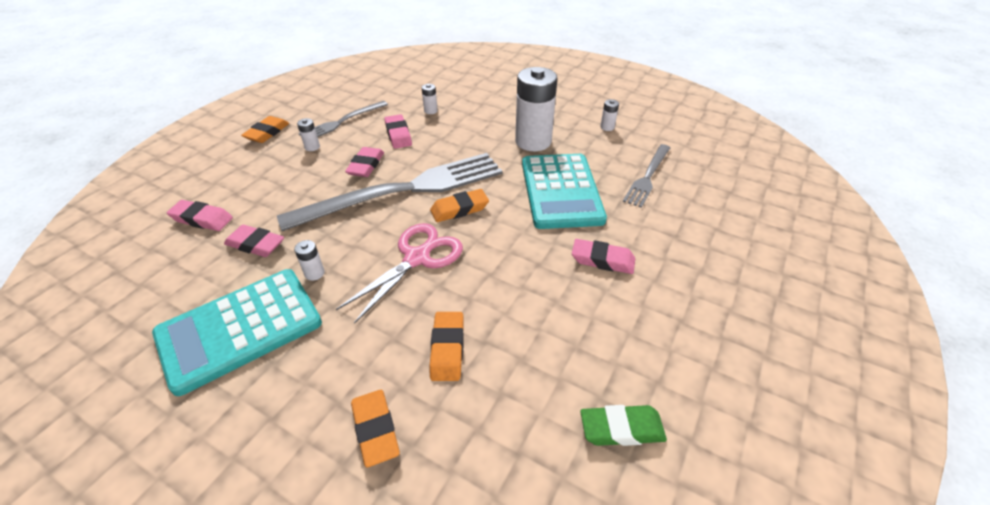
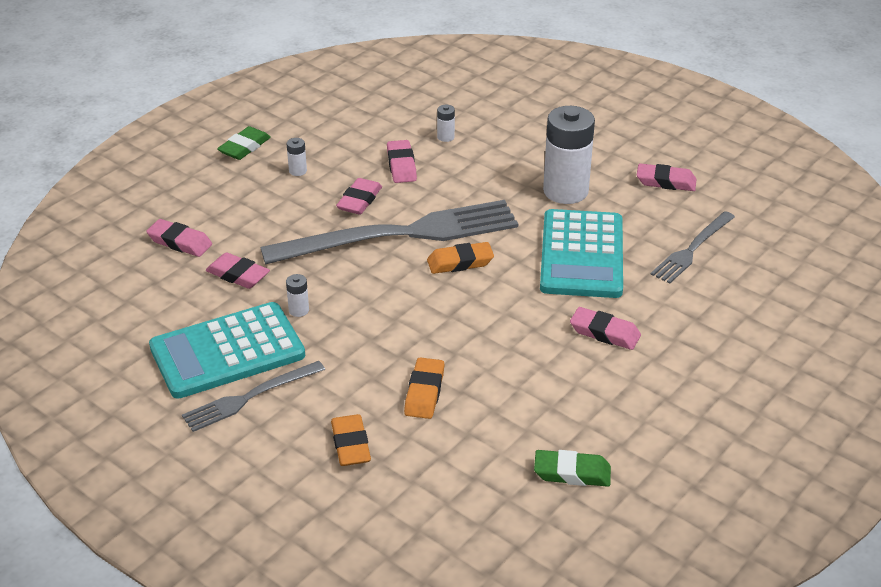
camera: 10 degrees right, 5 degrees down
orange eraser [241,116,289,143] -> green eraser [217,126,271,160]
grey fork [298,101,388,137] -> grey fork moved to [182,361,325,432]
pink scissors [336,223,463,324] -> none
white battery [600,99,619,131] -> pink eraser [637,163,696,191]

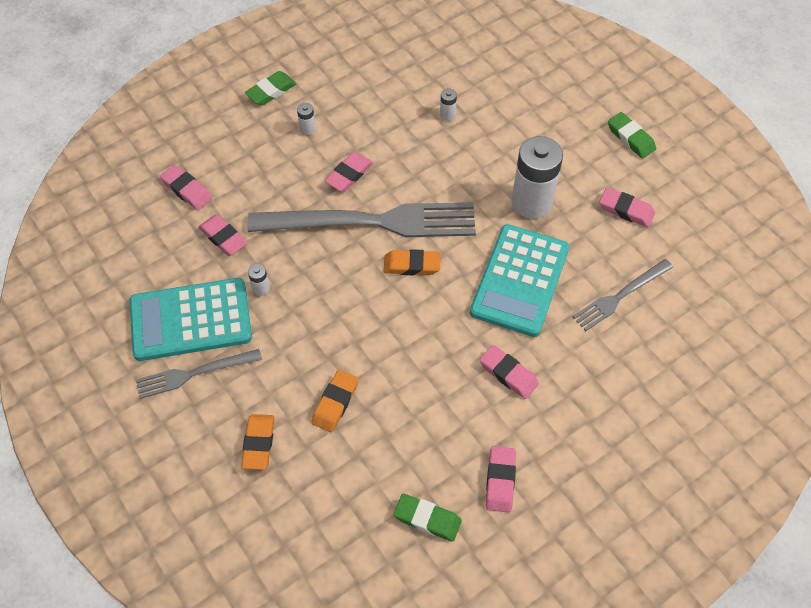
camera: 15 degrees right, 20 degrees up
pink eraser [387,140,417,183] -> pink eraser moved to [486,446,516,513]
none -> green eraser [608,112,656,159]

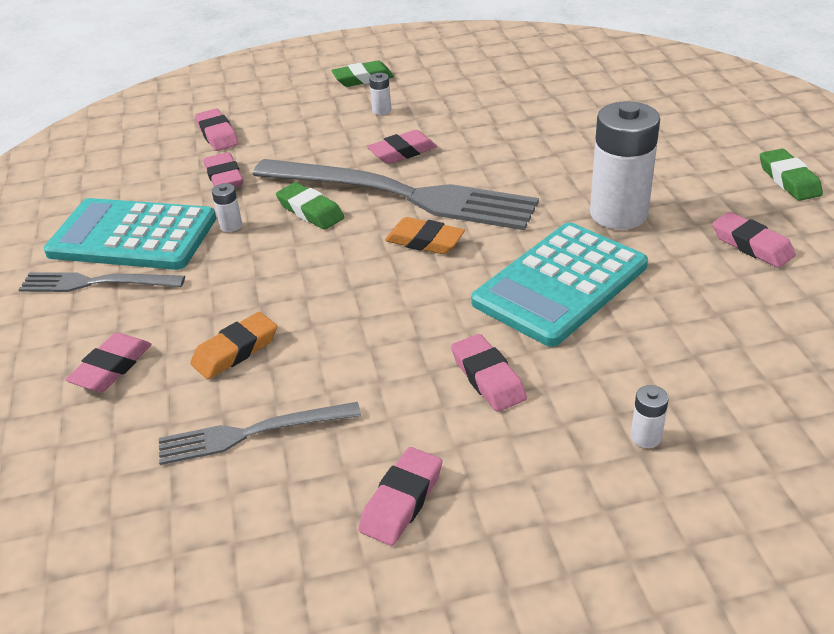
camera: 25 degrees right, 20 degrees down
orange eraser [241,414,275,470] -> pink eraser [65,332,151,392]
green eraser [394,494,462,542] -> green eraser moved to [276,182,344,230]
white battery [440,88,457,121] -> white battery moved to [631,385,669,448]
grey fork [572,259,673,331] -> grey fork moved to [159,402,361,465]

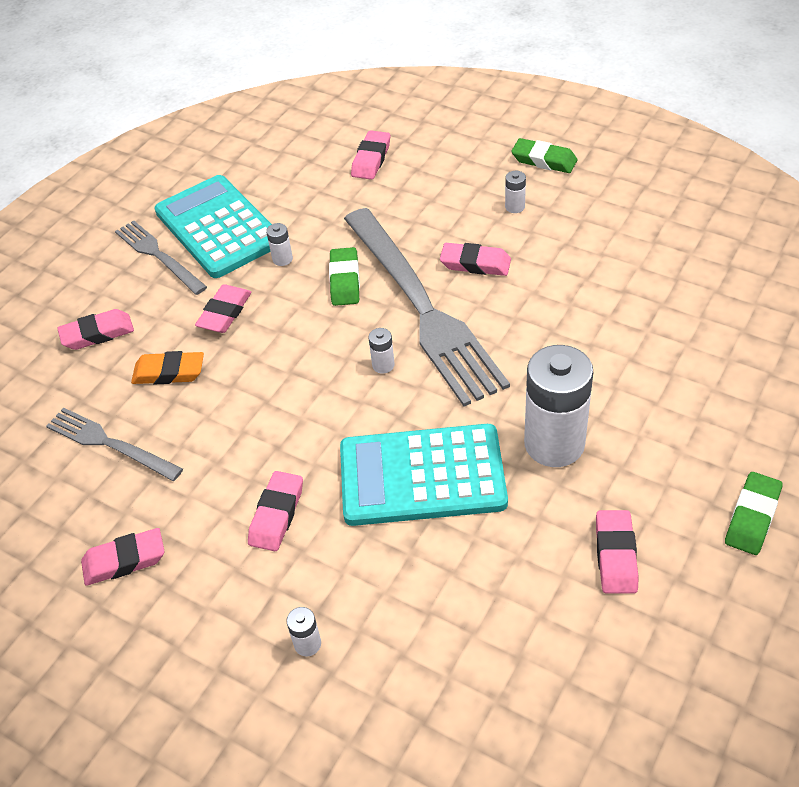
camera: 45 degrees right, 10 degrees up
pink eraser [204,152,243,187] -> pink eraser moved to [195,285,251,333]
orange eraser [385,217,465,254] -> white battery [368,328,395,373]

